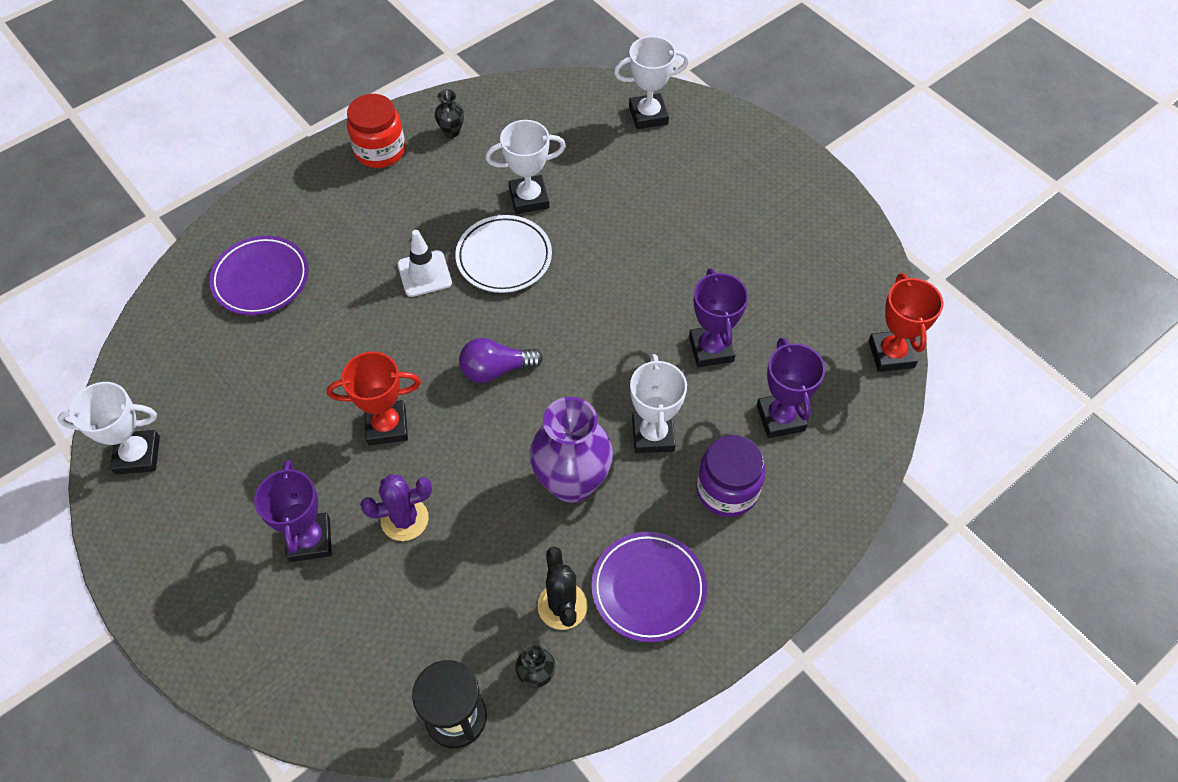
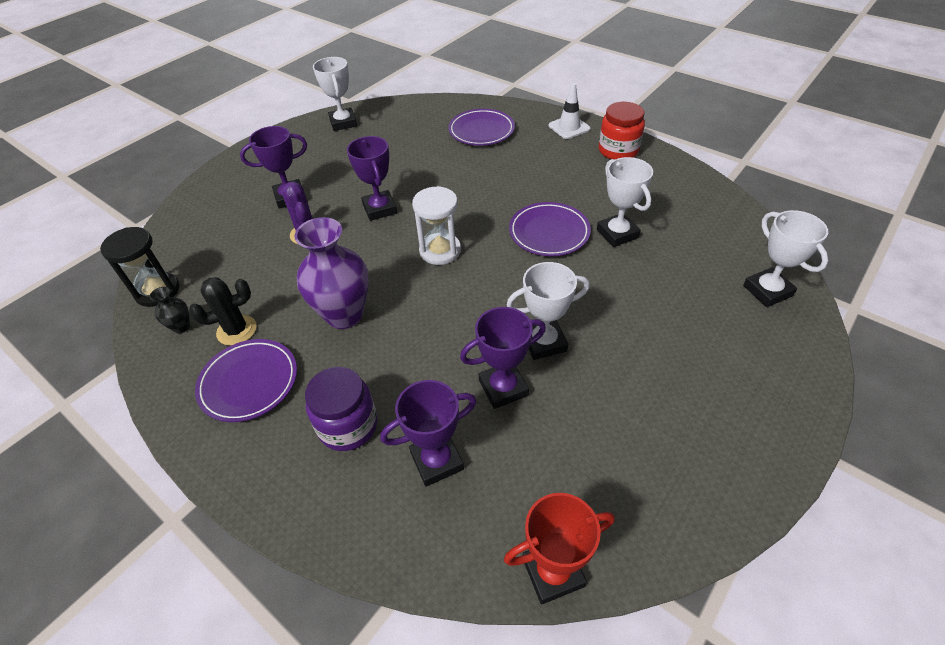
camera: 80 degrees right, 10 degrees down
red trophy [327,352,421,445] -> purple trophy [347,136,397,221]
white traffic cone [397,230,452,297] -> white traffic cone moved to [549,83,591,139]
black vase [435,90,464,138] -> none
white plate [455,215,552,293] -> purple plate [509,202,591,256]
purple light bulb [459,338,543,383] -> white hourglass [412,186,461,265]
white trophy [630,354,687,453] -> white trophy moved to [507,262,590,360]

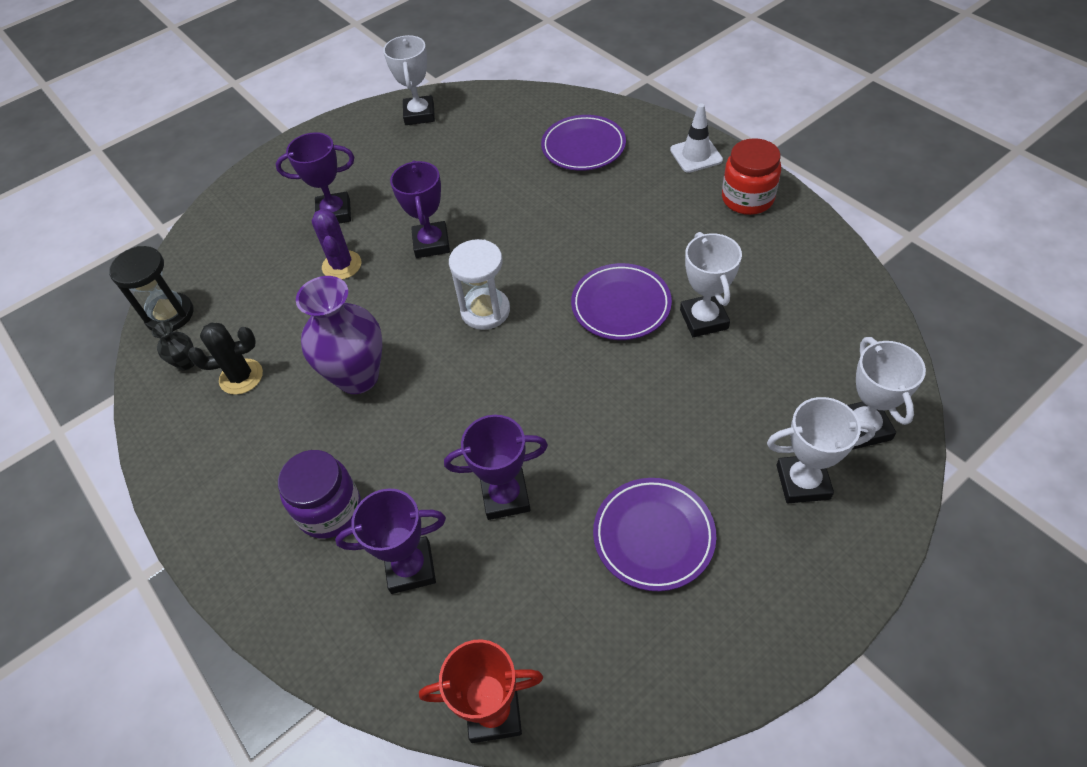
camera: 15 degrees right, 5 degrees up
purple plate [195,339,297,422] -> purple plate moved to [593,478,716,591]
white trophy [507,262,590,360] -> white trophy moved to [767,397,876,503]

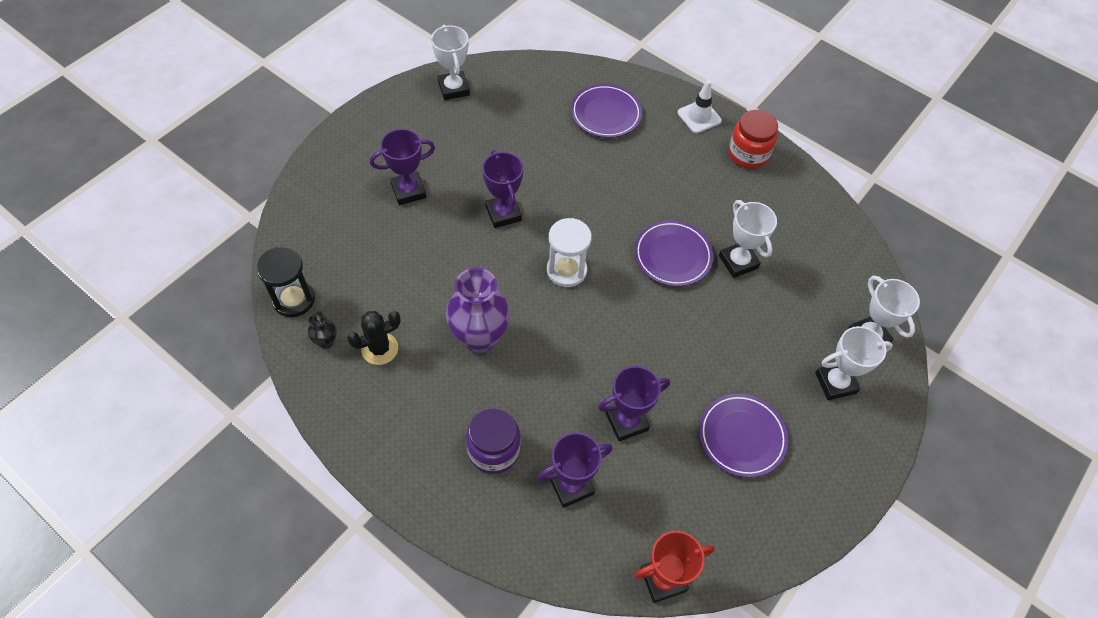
camera: 20 degrees left, 5 degrees up
purple cactus [312,209,361,279] -> none

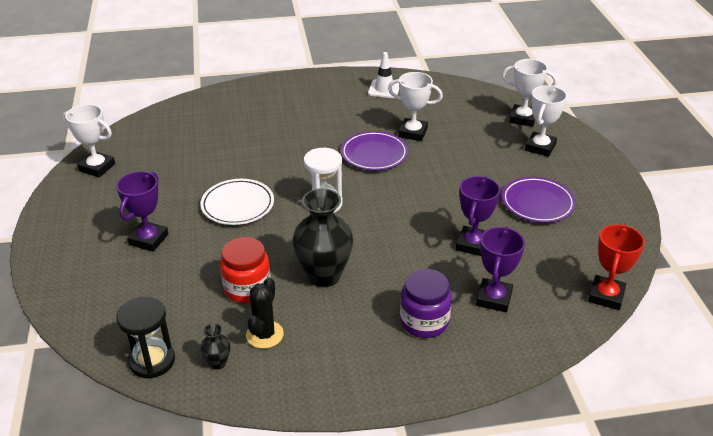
camera: 45 degrees left, 20 degrees down
purple vase [446,268,510,353] -> black vase [293,188,353,287]
purple trophy [482,150,523,228] -> white plate [200,179,274,225]
purple plate [571,84,642,138] -> none
white traffic cone [677,80,722,133] -> white traffic cone moved to [368,52,399,98]
red jar [728,110,778,169] -> red jar moved to [220,237,271,303]

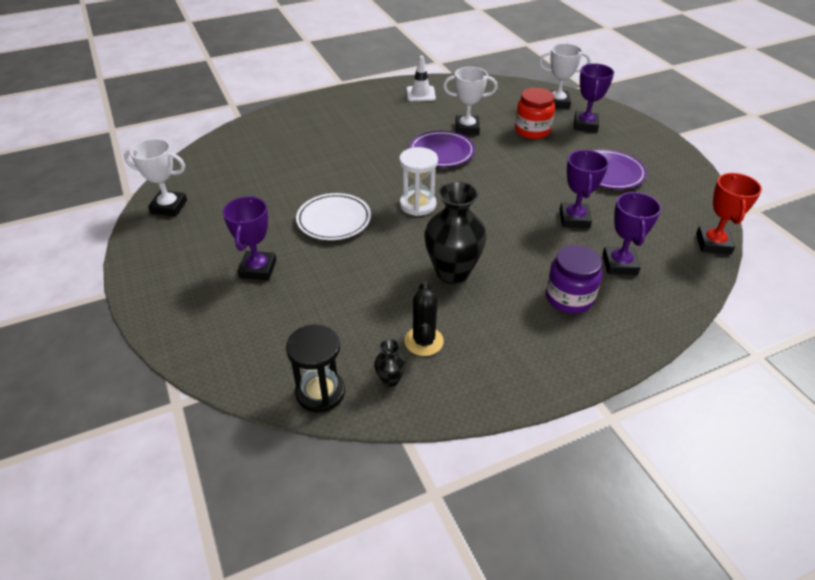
camera: 15 degrees left, 5 degrees up
red jar [220,237,271,303] -> red jar moved to [515,88,555,139]
white trophy [525,85,567,157] -> purple trophy [574,63,614,132]

